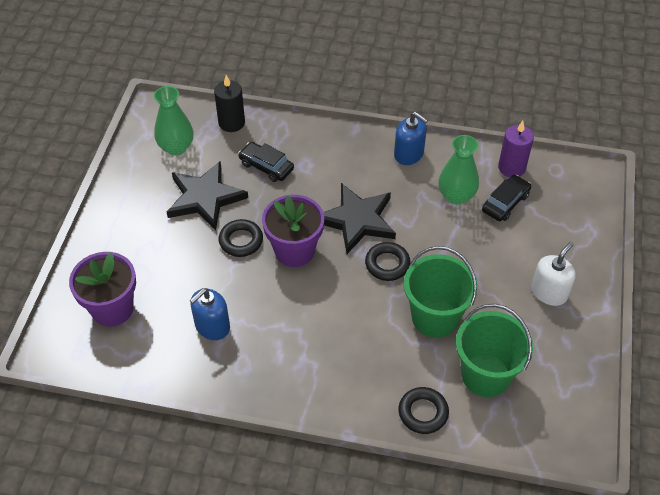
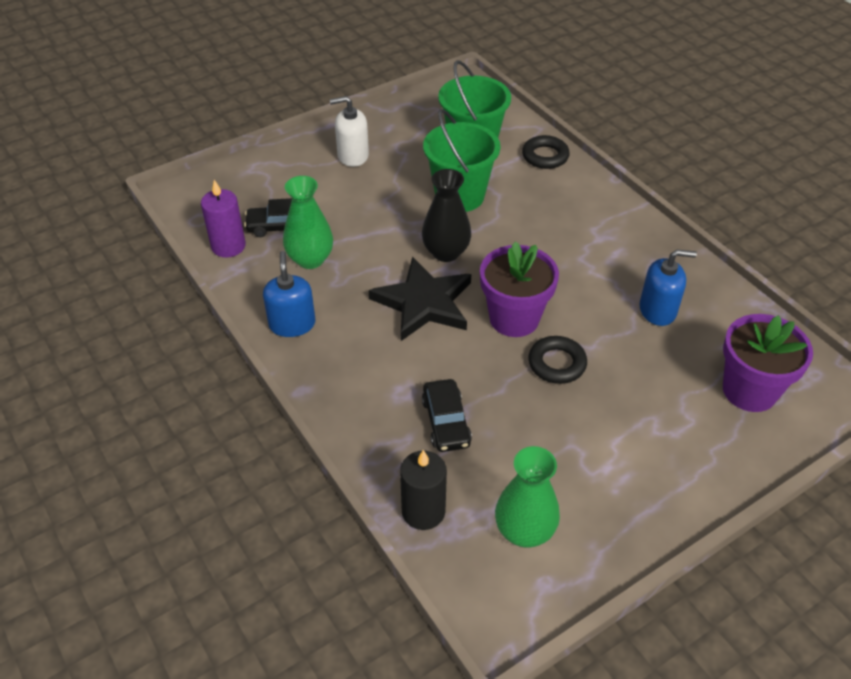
camera: 135 degrees left, 5 degrees down
black star [167,161,248,231] -> none
black ring [365,242,410,281] -> black vase [422,169,471,262]

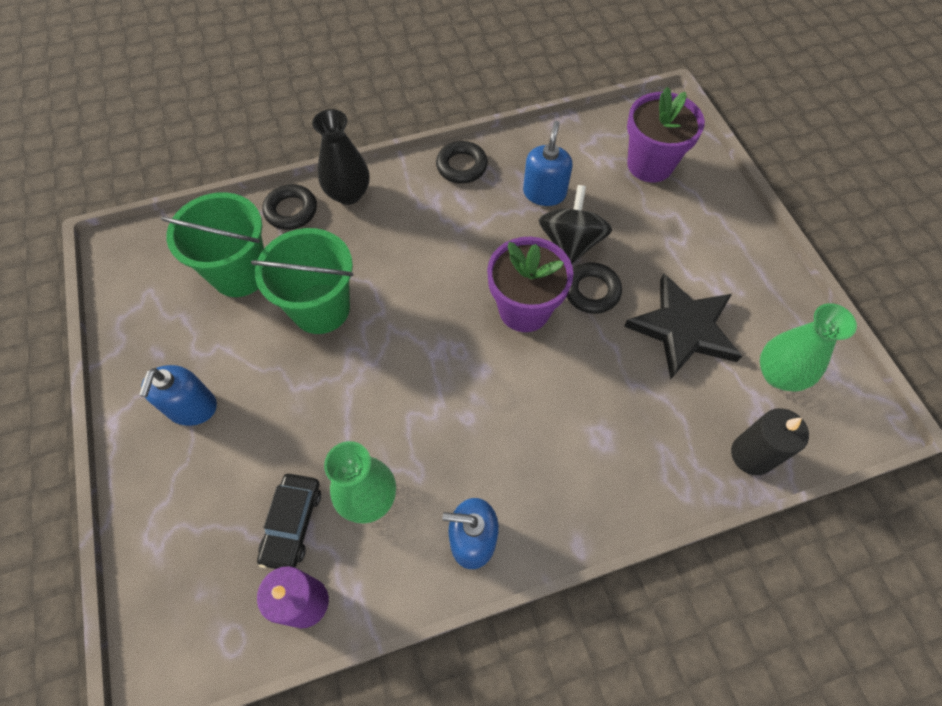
camera: 75 degrees left, 15 degrees up
white soap dispenser [330,96,369,167] -> blue soap dispenser [139,365,217,426]
black star [369,257,471,341] -> black star moved to [624,274,742,379]
black vase [422,169,471,262] -> black vase moved to [312,109,370,205]
black car [422,379,472,452] -> none
none -> black ring [436,141,488,183]
none -> black spinning top [539,185,612,264]

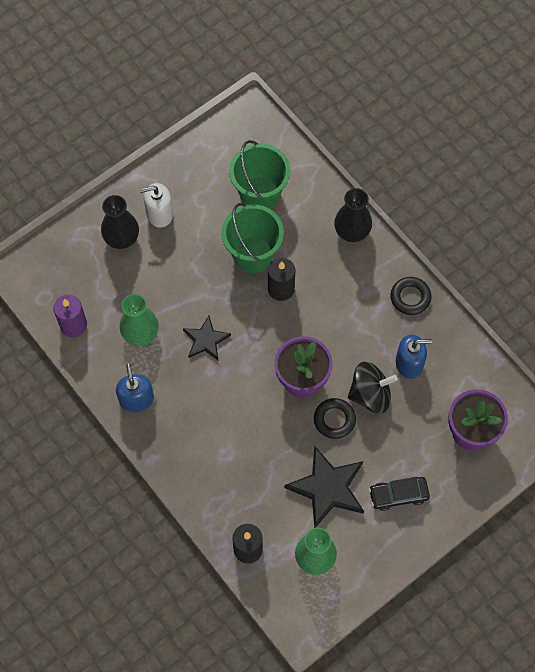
camera: 70 degrees right, 5 degrees up
blue soap dispenser [139,365,217,426] -> white soap dispenser [139,183,173,228]
black car [257,474,321,569] -> black car moved to [369,477,430,511]
black ring [262,184,317,230] -> none
none -> black vase [101,195,139,249]
none -> black star [183,316,231,360]
none -> black candle [268,258,295,301]

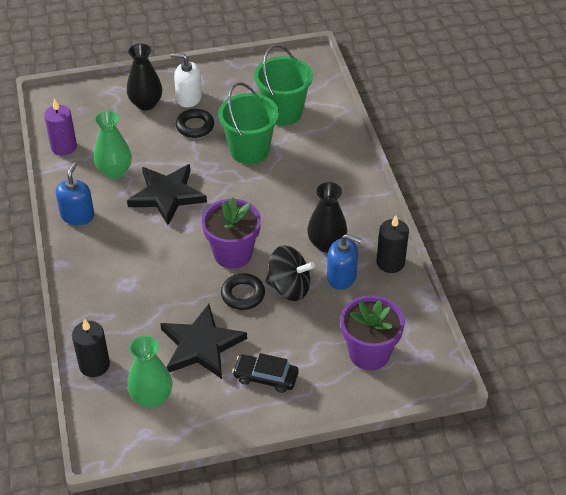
camera: 25 degrees right, 20 degrees down
black star [183,316,231,360] -> black star [127,164,207,225], size x1.64
black candle [268,258,295,301] -> black candle moved to [377,215,409,273]
black vase [334,188,372,242] -> black vase moved to [307,182,347,252]
black ring [390,277,432,315] -> black ring moved to [176,109,214,138]

